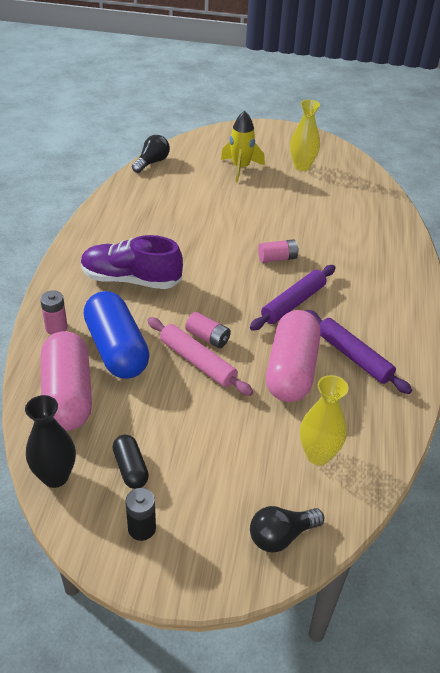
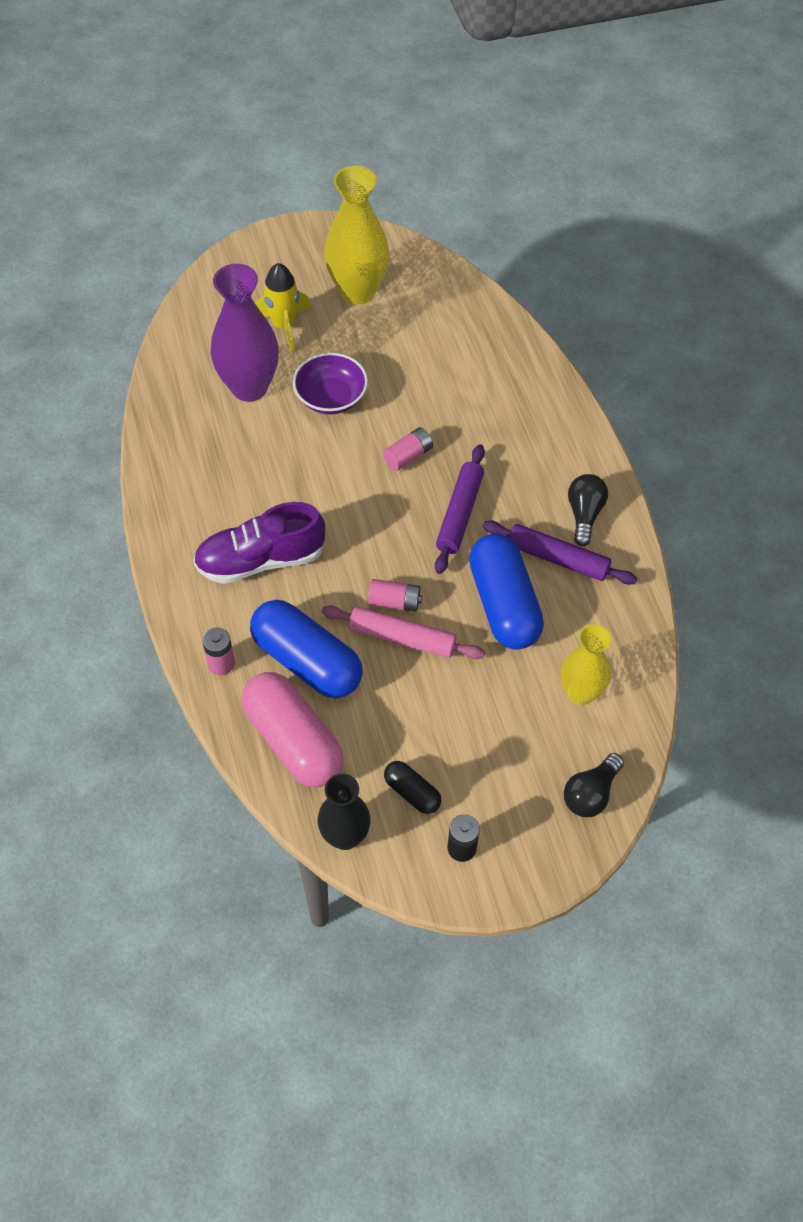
camera: 25 degrees left, 15 degrees up
black light bulb [132,135,170,173] -> black light bulb moved to [568,474,608,546]
pink capsule [266,310,321,402] -> blue capsule [469,534,544,650]
yellow vase [290,100,320,171] -> yellow vase [324,166,389,305], size x1.55
none -> purple vase [210,264,279,402]
none -> purple bowl [293,353,368,414]

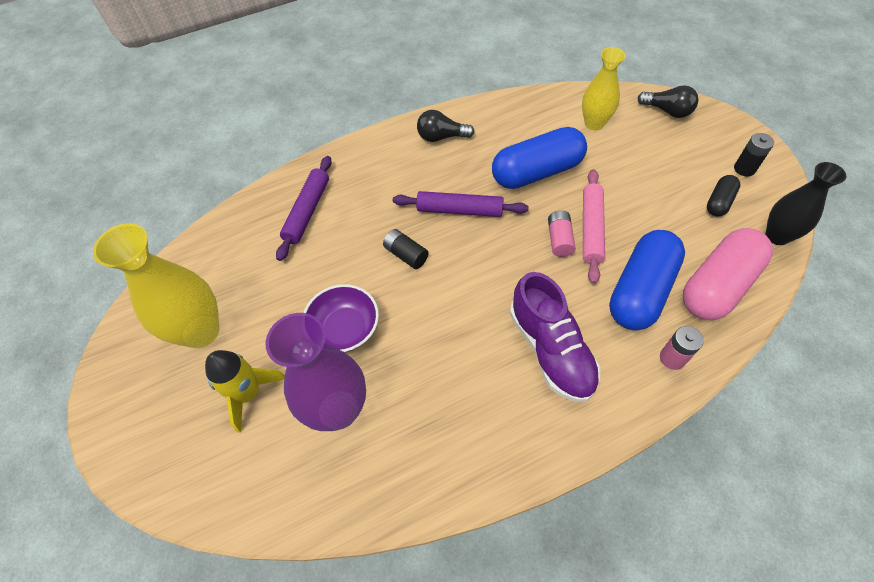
camera: 95 degrees left, 0 degrees up
pink battery [383,427,433,471] -> black battery [383,229,429,269]
purple rolling pin [482,521,638,585] -> purple rolling pin moved to [276,156,332,261]

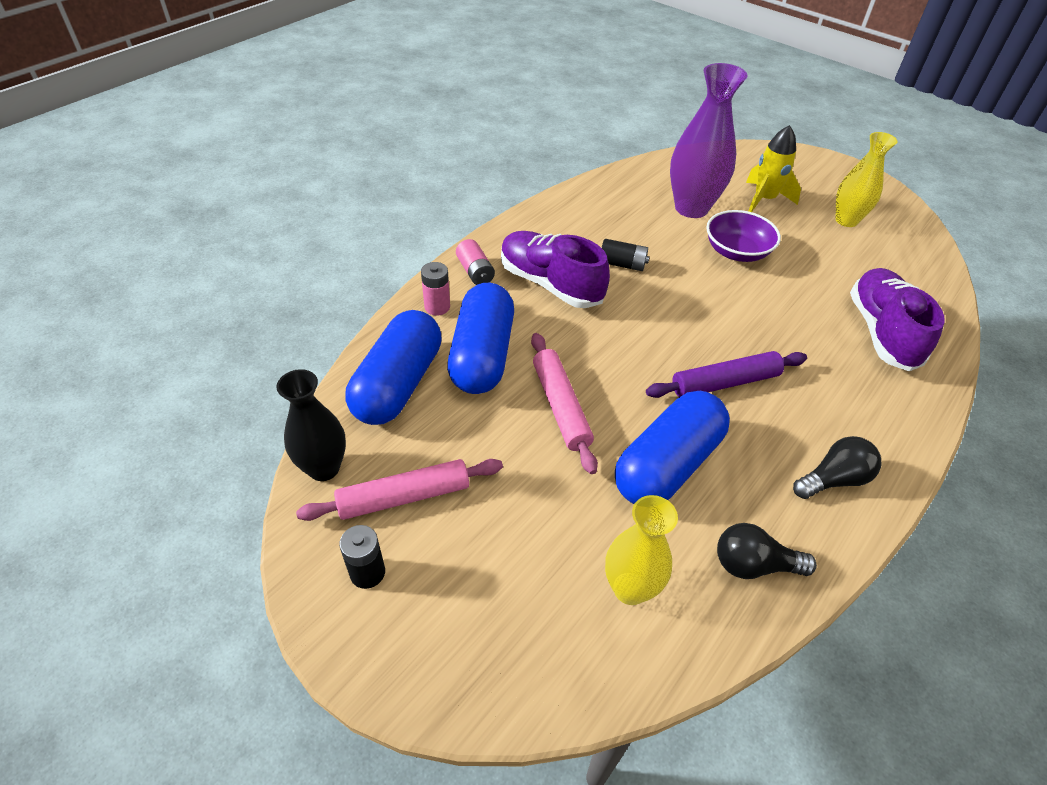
camera: 150 degrees right, 10 degrees down
yellow vase [93,223,219,348] -> yellow vase [835,132,898,227], size x0.65
purple rolling pin [276,156,332,261] -> purple shoe [850,268,945,371]
black battery [383,229,429,269] -> black battery moved to [601,239,650,271]
pink battery [548,211,576,257] -> pink battery moved to [456,239,495,285]
black light bulb [637,85,699,118] -> black light bulb moved to [717,523,817,579]
pink capsule [683,228,773,320] -> blue capsule [345,310,442,425]
black capsule [707,175,740,217] -> pink rolling pin [296,459,503,521]

